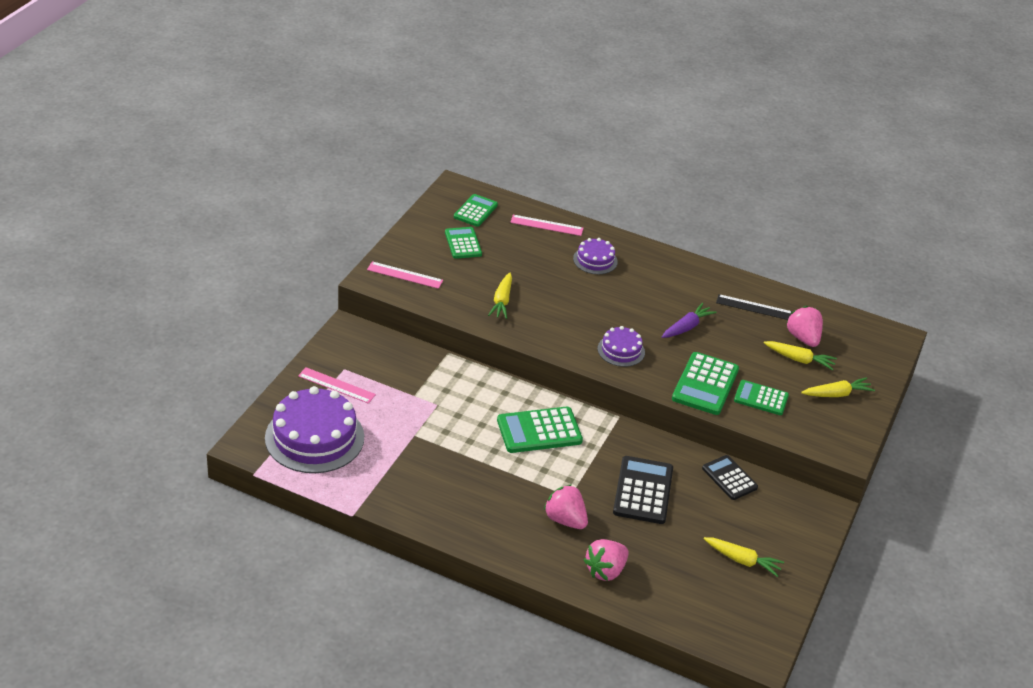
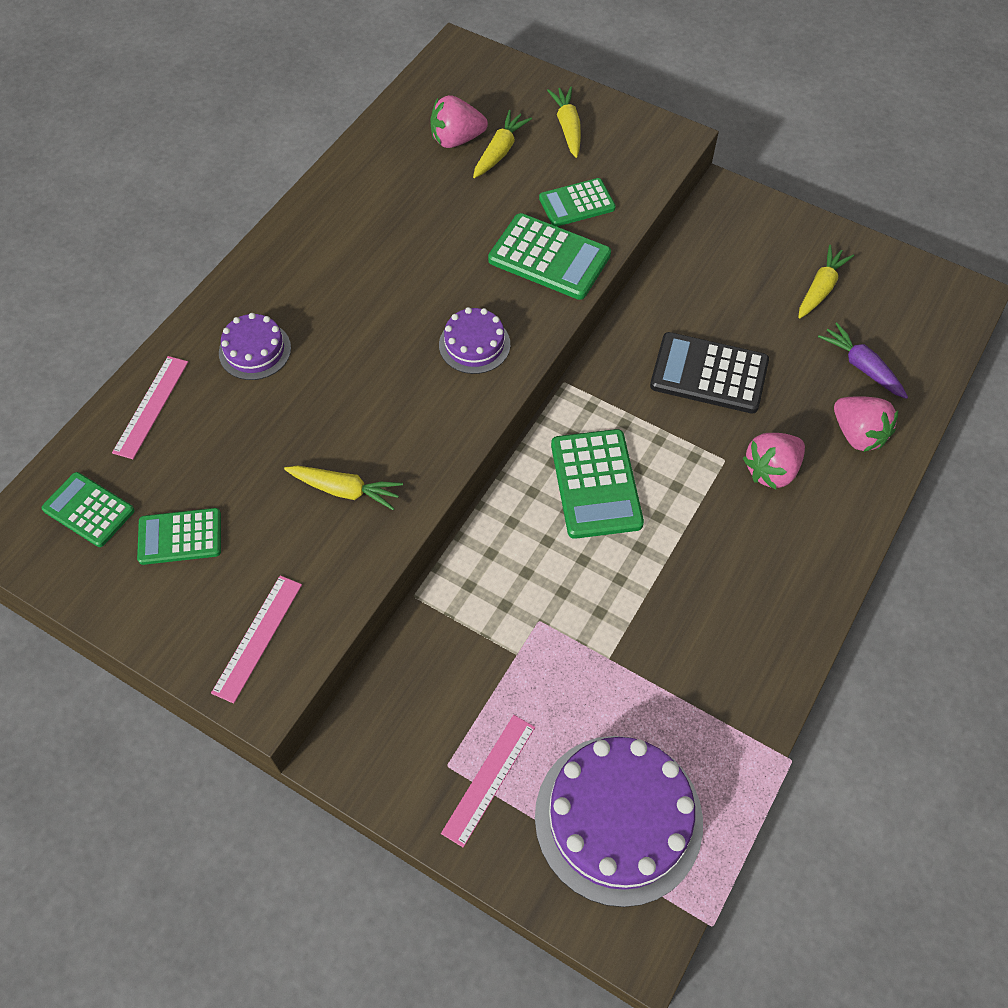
camera: 80 degrees left, 20 degrees up
purple carrot [662,303,717,338] -> purple carrot moved to [818,322,908,399]
black calculator [702,455,758,500] -> none
black ruler [716,294,793,320] -> none
green calculator [734,380,789,415] -> green calculator turned 45 degrees clockwise [539,178,616,226]

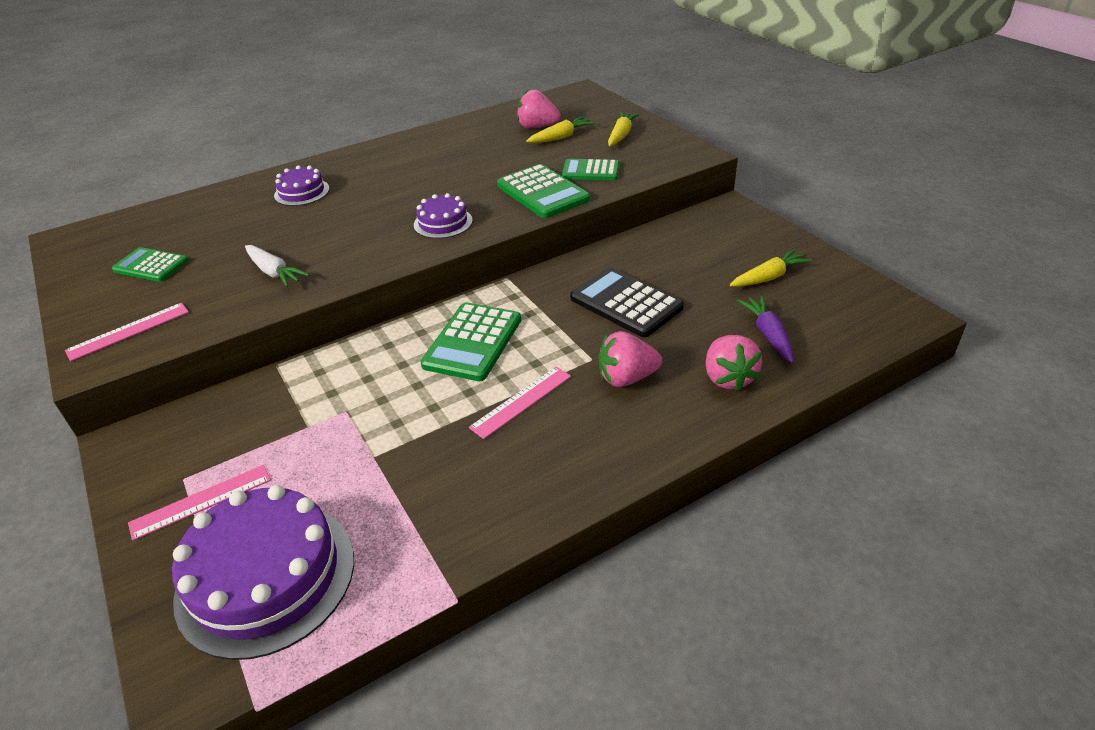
camera: 30 degrees right, 20 degrees down
green calculator [42,472,135,547] -> none
pink ruler [112,356,188,459] -> pink ruler moved to [469,367,571,439]
yellow carrot [284,466,403,510] -> white carrot [245,245,309,287]

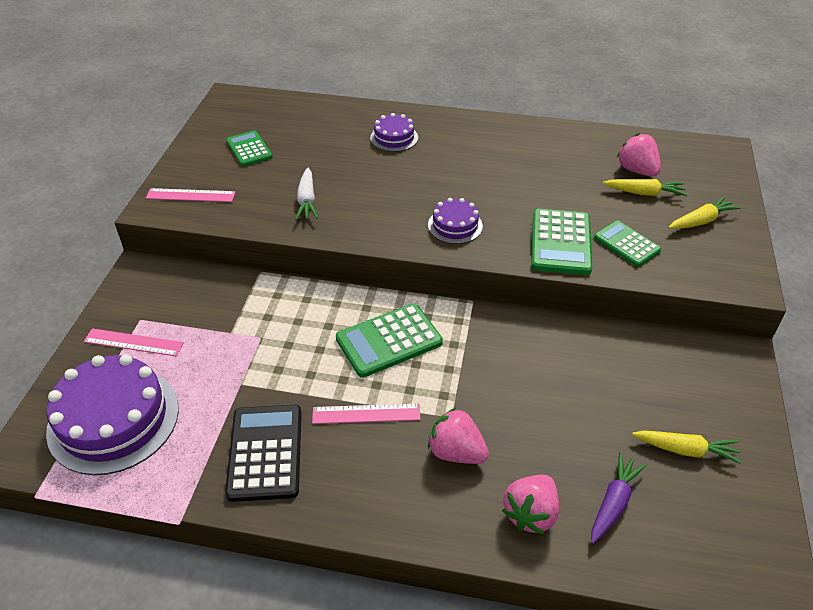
camera: 40 degrees right, 5 degrees up
black calculator [570,267,684,337] -> black calculator moved to [225,405,302,502]

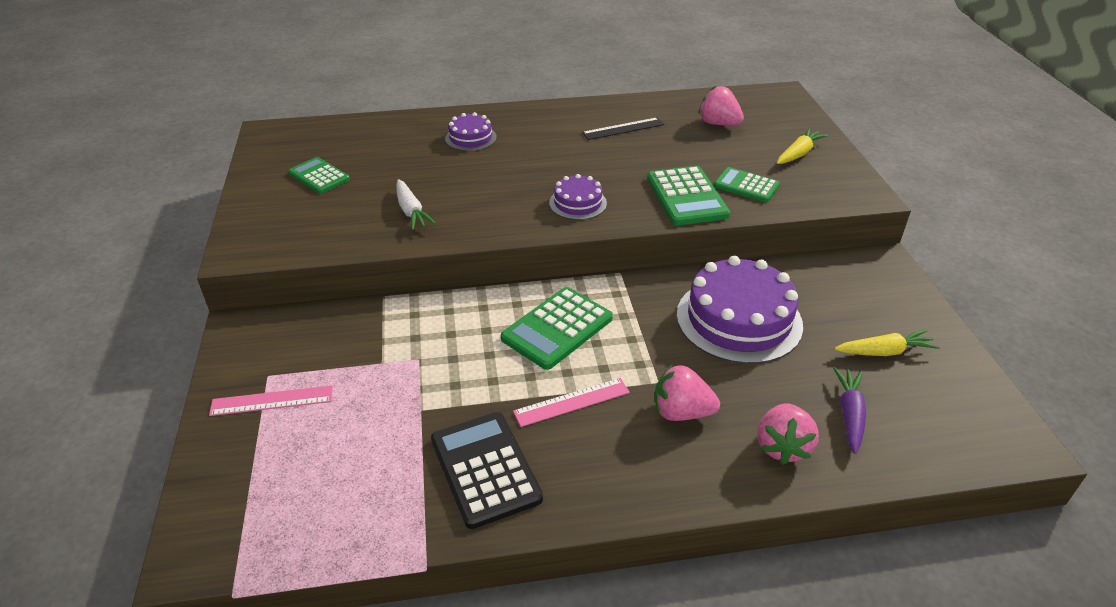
camera: 20 degrees left, 5 degrees down
purple cake [46,354,179,475] -> purple cake moved to [677,256,803,364]
pink ruler [146,188,236,202] -> none
yellow carrot [603,179,687,196] -> none
none -> black ruler [582,117,664,140]

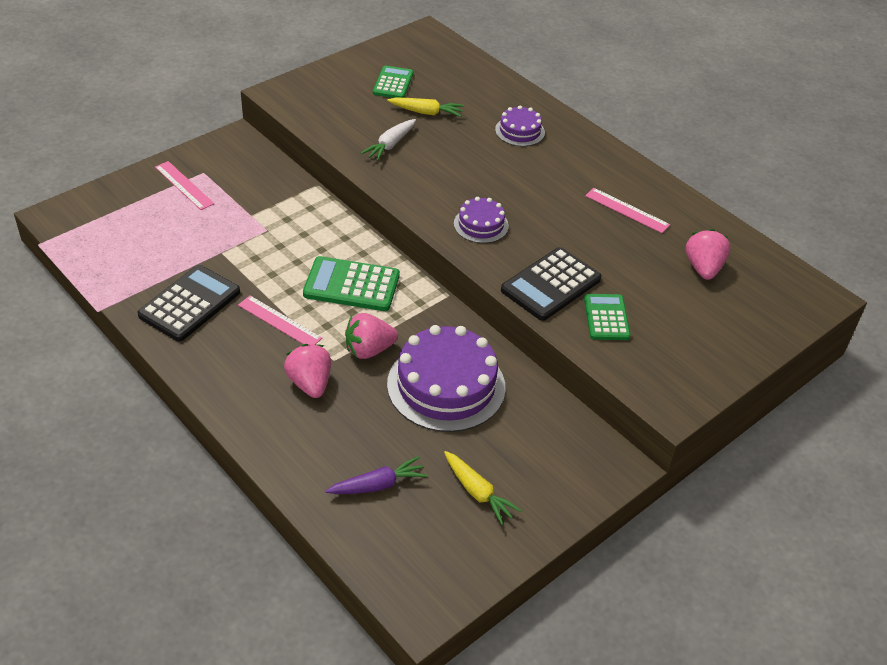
camera: 55 degrees right, 5 degrees up
black ruler [582,117,664,140] -> pink ruler [585,188,670,233]
green calculator [647,166,730,225] -> black calculator [501,247,602,321]
pink strawberry [757,403,819,465] -> pink strawberry moved to [345,313,398,359]
yellow carrot [777,128,828,164] -> yellow carrot moved to [387,97,464,117]

